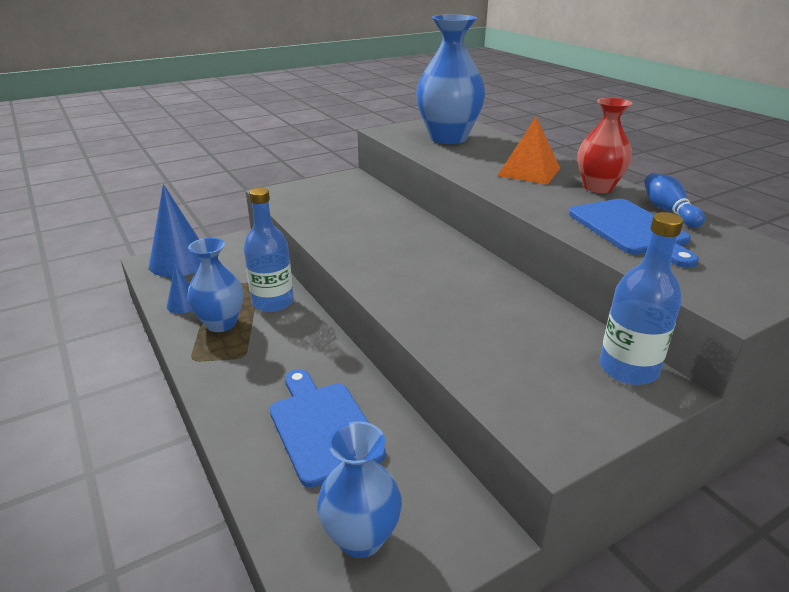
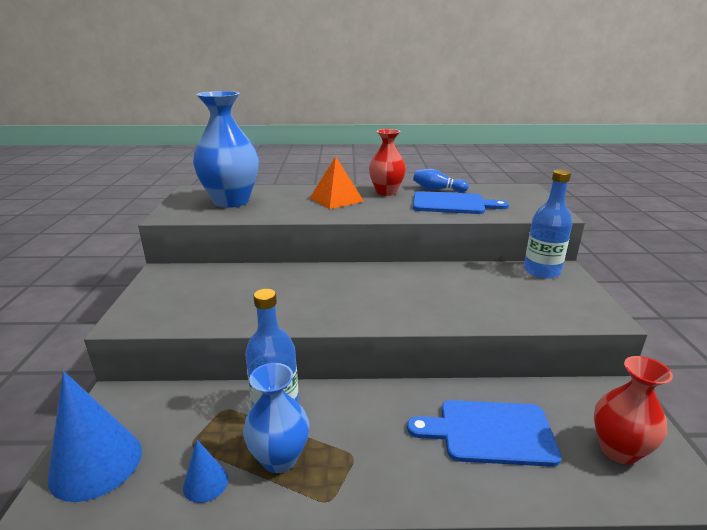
camera: 60 degrees left, 5 degrees down
blue vase [317,421,402,558] -> red vase [594,356,673,465]

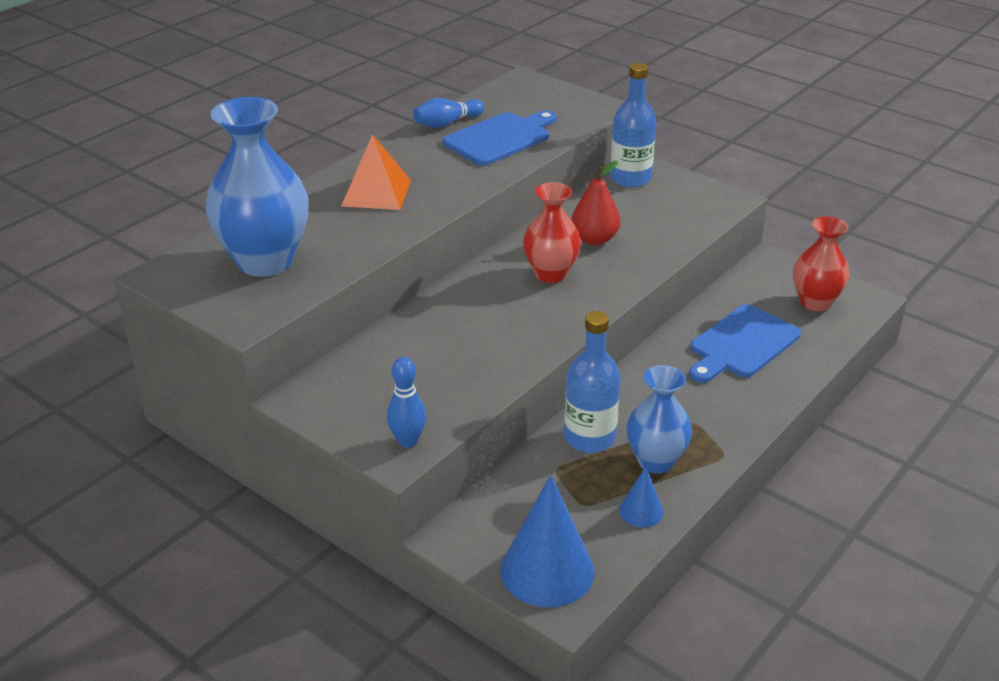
camera: 50 degrees left, 10 degrees up
red vase [369,129,406,196] -> red vase moved to [523,182,581,283]
none -> blue bowling pin [387,357,427,448]
none -> red pear [571,161,620,245]

